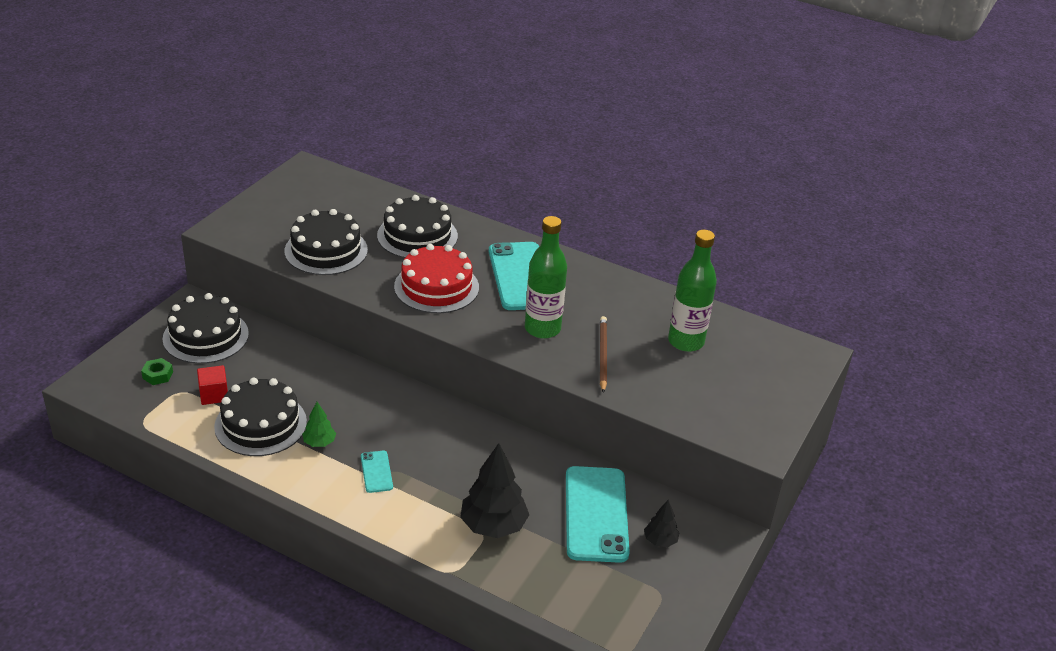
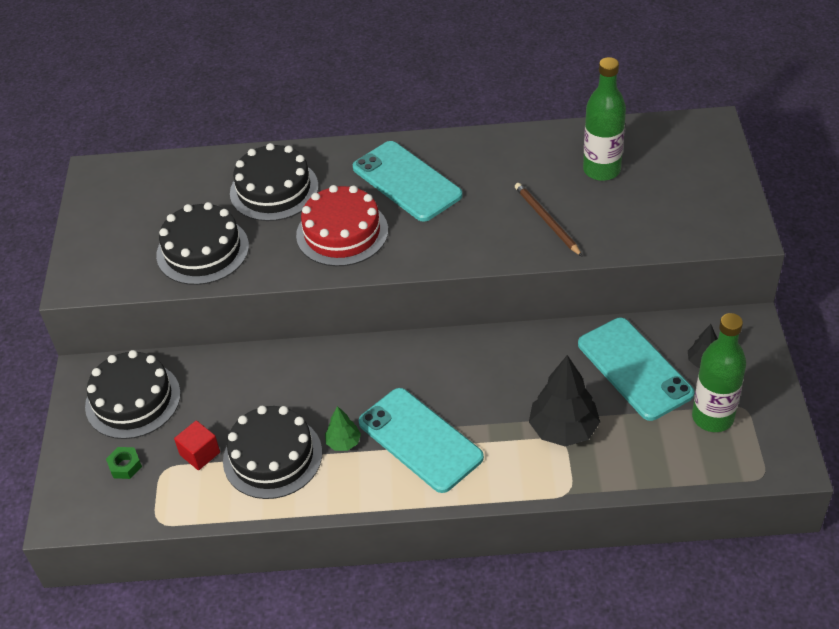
camera: 25 degrees left, 10 degrees up
turquoise phone [361,451,393,493] -> turquoise phone [359,388,484,493], size x2.20
green bottle [525,216,567,339] -> green bottle moved to [692,313,746,432]

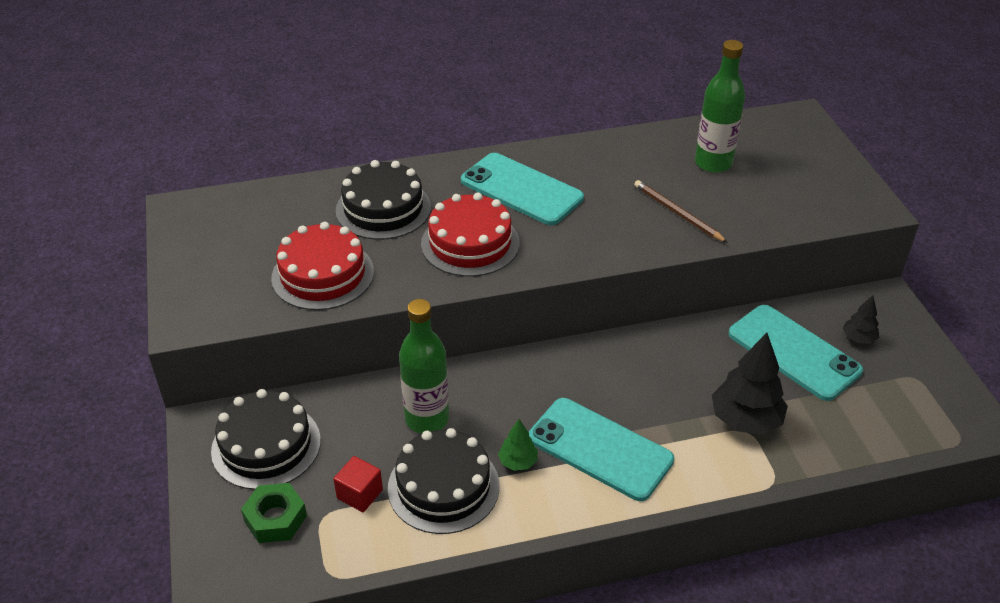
camera: 15 degrees left, 5 degrees down
green nut [106,447,142,479] -> green nut [241,483,307,543], size x1.57
black cake [156,202,249,285] -> red cake [271,222,374,310]
green bottle [692,313,746,432] -> green bottle moved to [399,299,449,433]

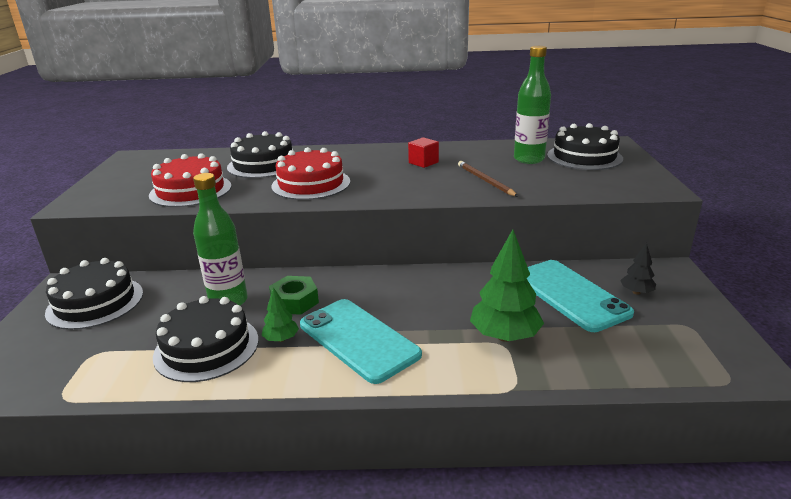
camera: 15 degrees right, 15 degrees down
green nut [241,483,307,543] -> green nut moved to [269,276,319,315]
red cube [333,456,383,512] -> red cube moved to [408,137,439,168]
turquoise phone [461,153,584,225] -> none
black tree [712,333,788,435] -> green tree [470,230,544,342]
none -> black cake [547,123,623,170]

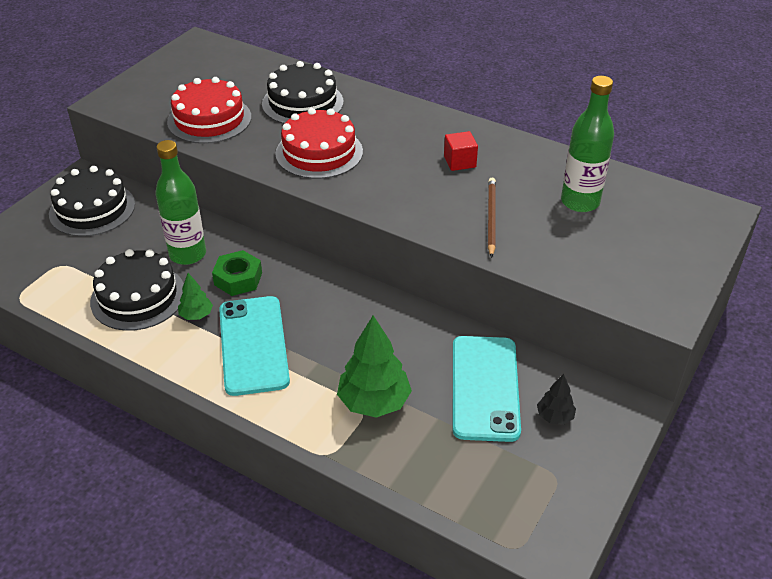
camera: 30 degrees right, 15 degrees up
black cake [547,123,623,170] -> none

